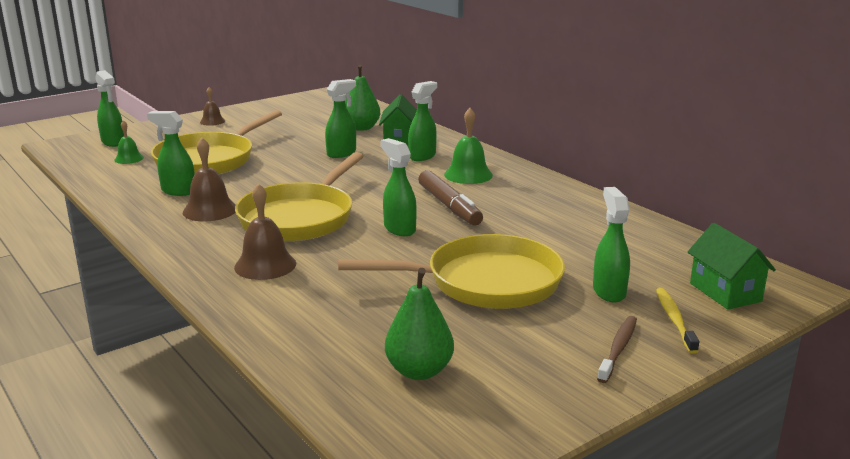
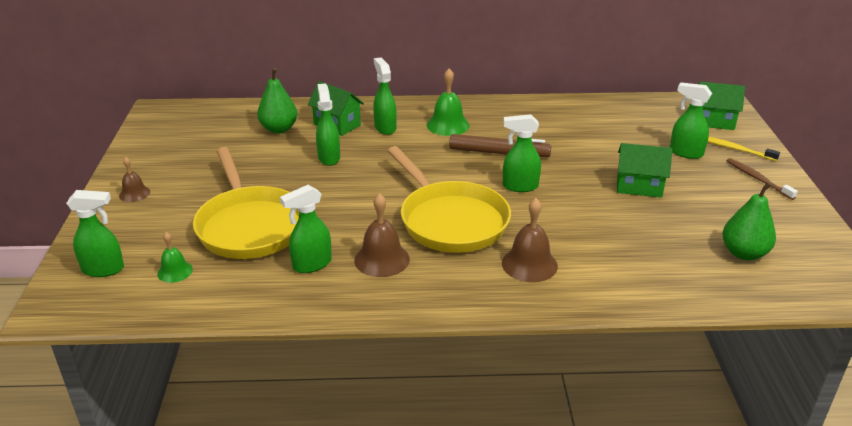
camera: 55 degrees left, 10 degrees up
yellow pan [338,234,565,309] -> green house [617,143,672,198]

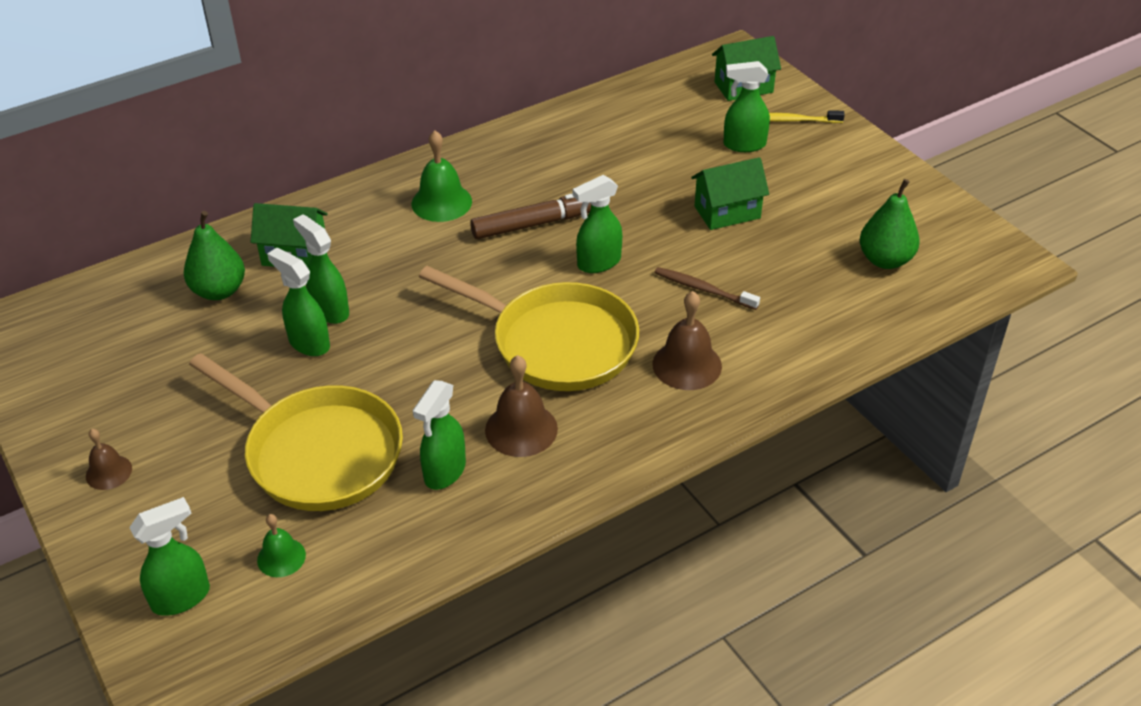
camera: 30 degrees left, 10 degrees up
green spray bottle [373,57,397,135] -> green spray bottle moved to [267,248,330,356]
brown toothbrush [726,158,798,200] -> brown toothbrush moved to [654,267,760,310]

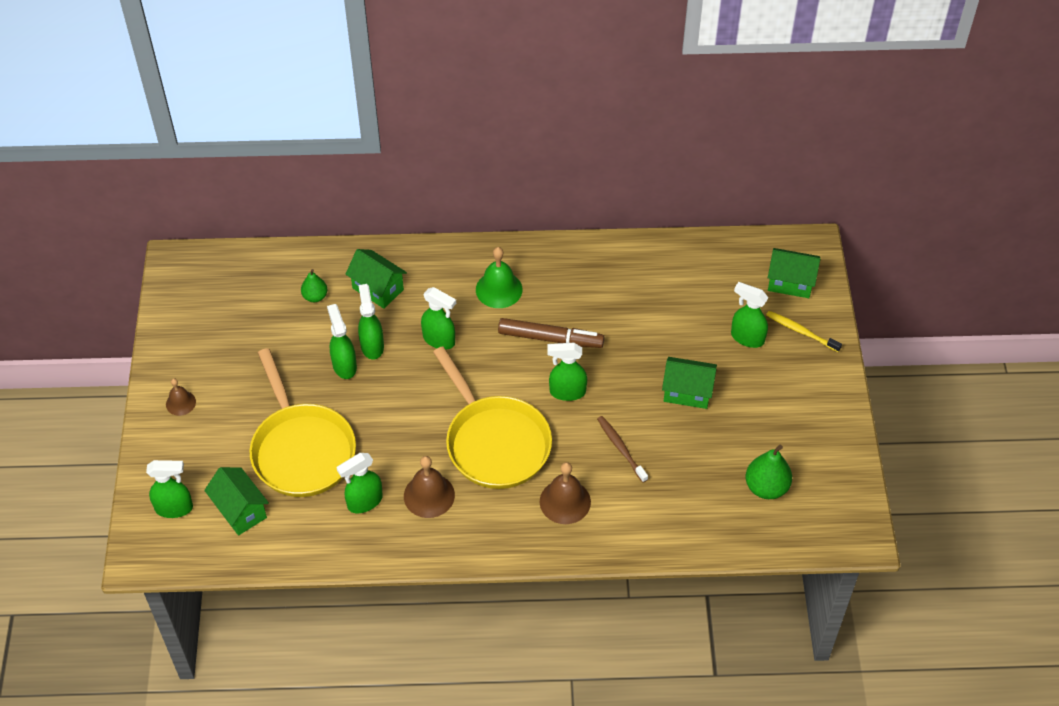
camera: 30 degrees right, 10 degrees up
green pear [184,211,245,300] -> green pear [301,269,327,302], size x0.62
green bell [257,514,306,577] -> green house [204,467,269,536]
none -> green spray bottle [421,287,456,350]

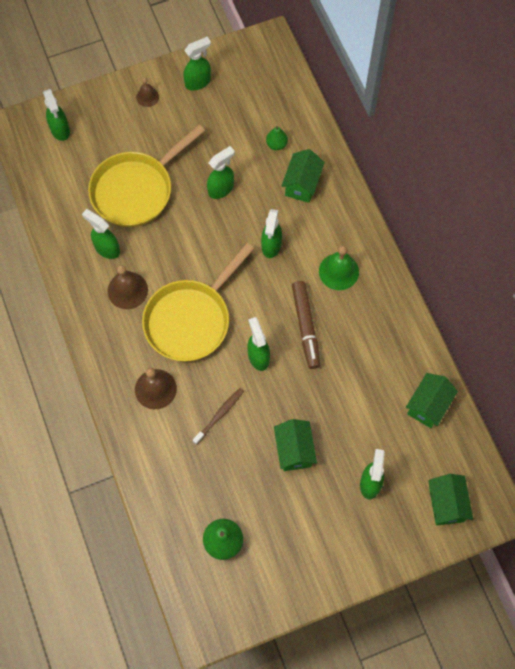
camera: 70 degrees right, 15 degrees up
green house [204,467,269,536] -> green house moved to [406,373,458,428]
green spray bottle [358,284,384,360] -> green spray bottle moved to [184,37,211,91]
yellow toothbrush [766,311,842,352] -> none

